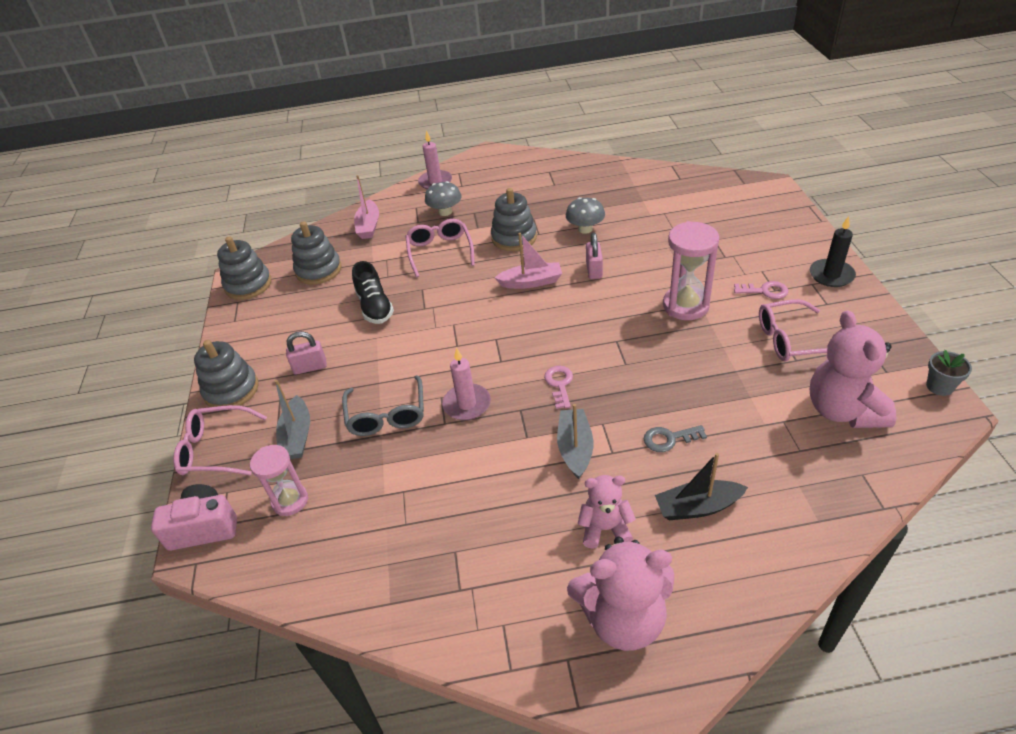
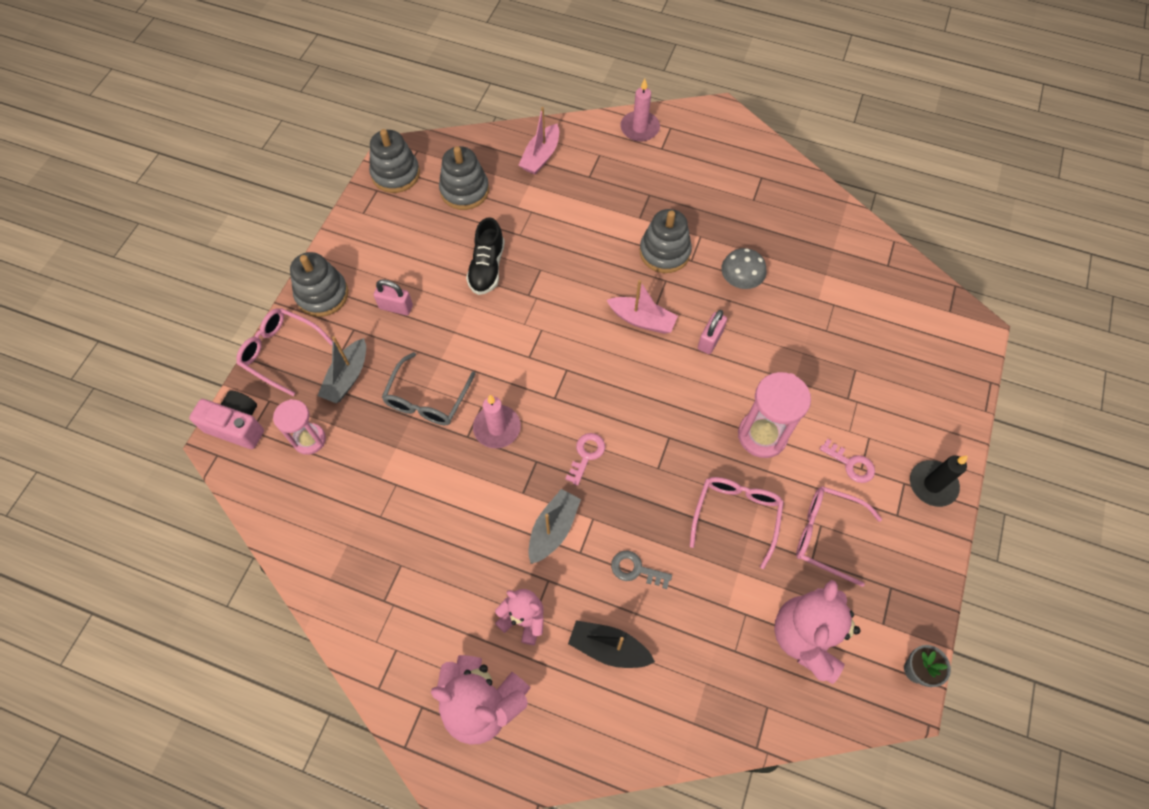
camera: 25 degrees right, 20 degrees up
pink glasses [405,219,475,277] -> pink glasses moved to [690,477,784,569]
grey mushroom [425,181,461,216] -> none

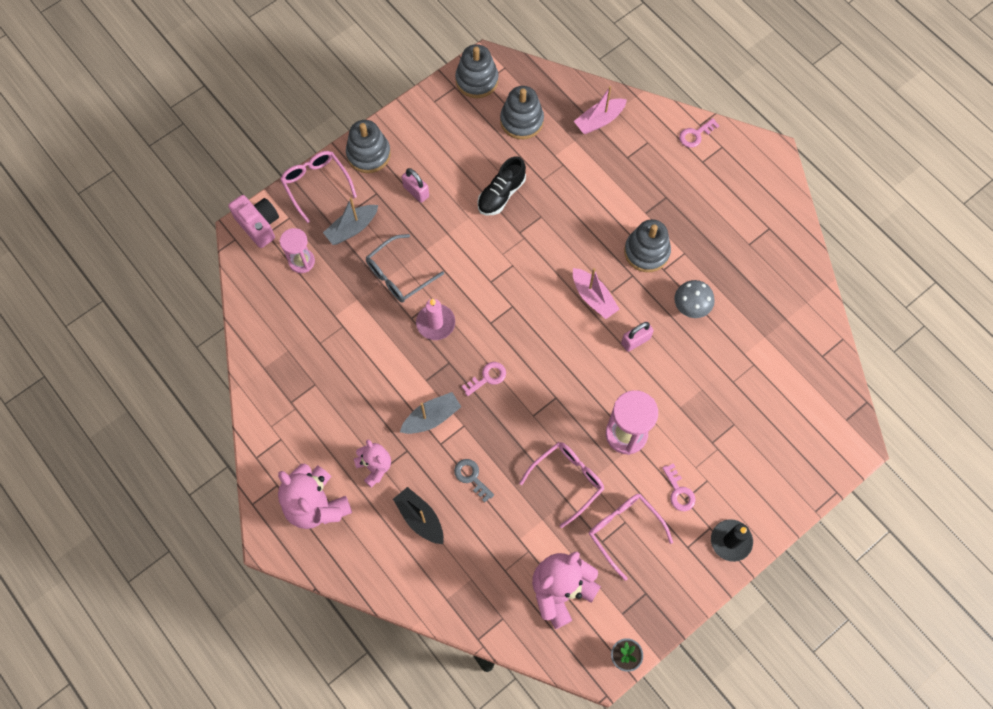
camera: 30 degrees right, 5 degrees up
pink candle [620,79,660,142] -> pink key [679,118,719,148]

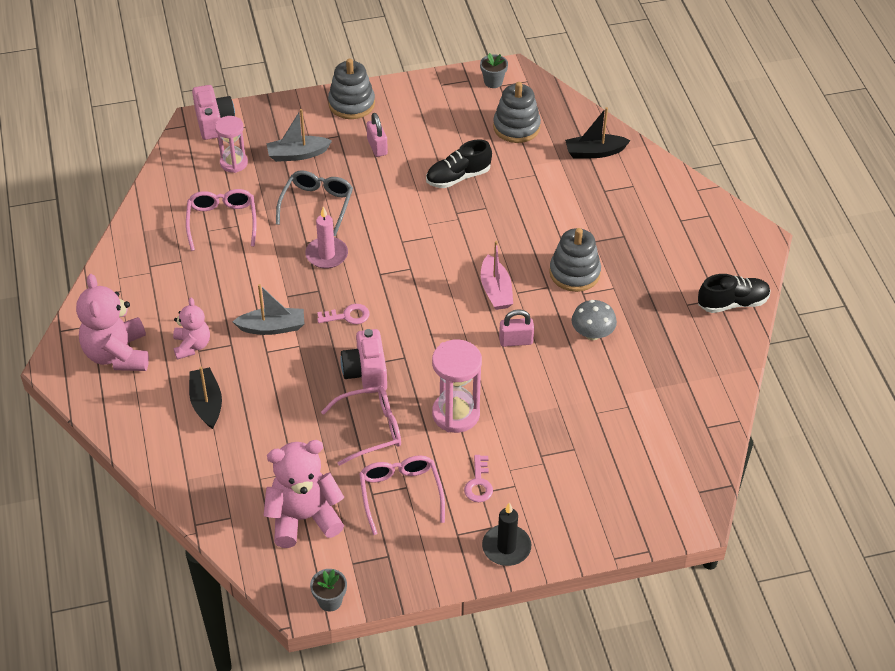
camera: 25 degrees right, 20 degrees down
pink glasses [280,151,357,223] -> pink glasses moved to [186,189,257,251]
grey glasses [366,234,444,302] -> grey glasses turned 120 degrees clockwise [276,170,353,236]
grey key [454,459,494,503] -> none
grey stacking toy [455,44,498,98] -> grey flower pot [480,53,508,88]
pink boat [574,86,627,134] -> black boat [565,107,631,158]
pink key [679,118,719,148] -> none
none -> pink camera [340,329,387,393]
none -> black shoe [698,274,771,313]

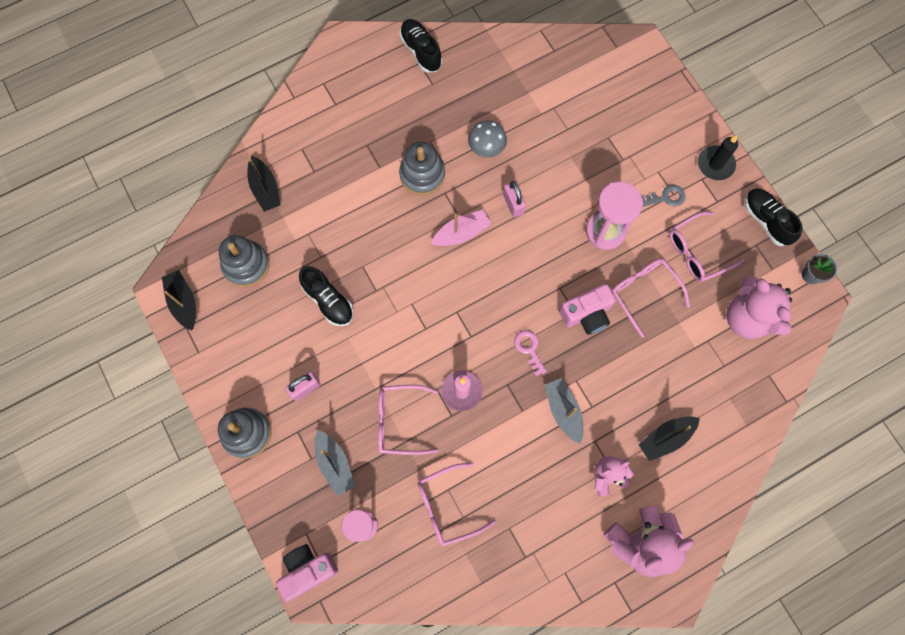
camera: 105 degrees left, 25 degrees up
grey glasses [276,170,353,236] -> pink glasses [378,385,438,455]
pink key [464,455,493,502] -> grey key [642,185,686,207]
grey flower pot [480,53,508,88] -> black boat [162,270,196,331]
none -> black shoe [745,188,803,246]

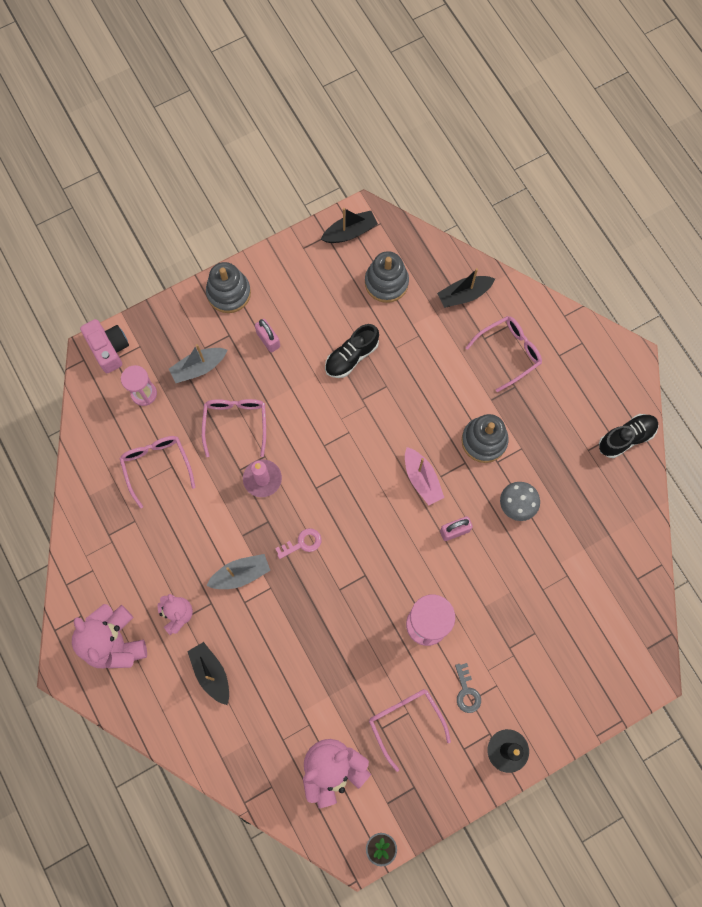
camera: 90 degrees right, 0 degrees up
pink camera [559,284,616,335] -> none
pink glasses [612,258,690,338] -> pink glasses moved to [465,316,542,392]
black shoe [745,188,803,246] -> none

